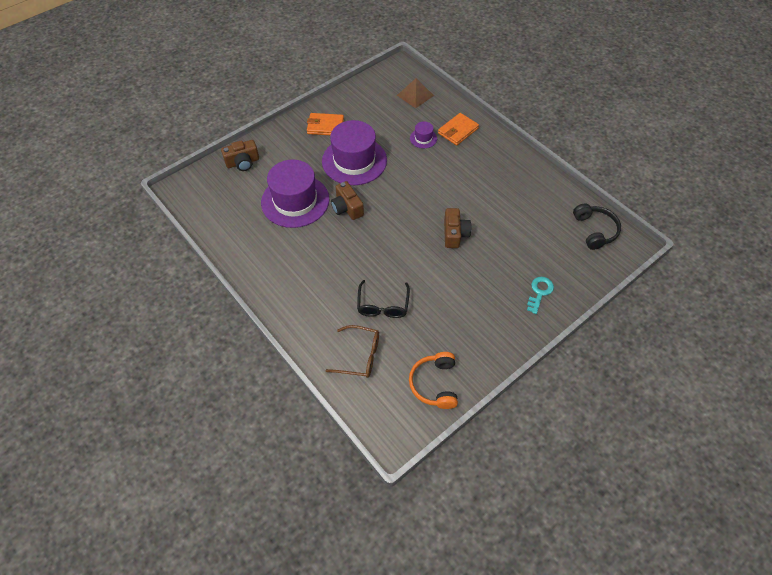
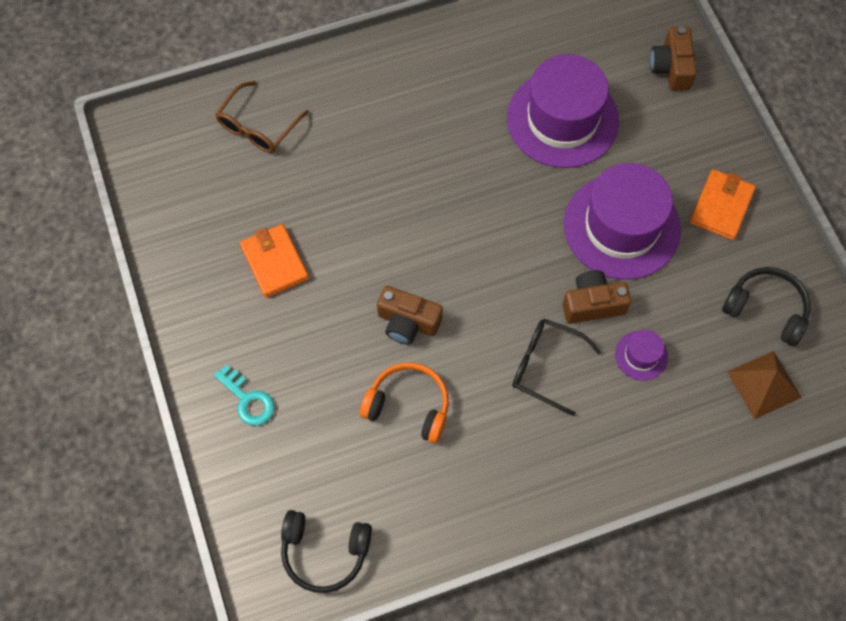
camera: 110 degrees right, 10 degrees up
brown camera [331,181,364,220] -> brown camera moved to [562,270,631,324]
black glasses [357,280,410,318] -> black glasses moved to [512,319,601,416]
orange headphones [409,352,458,409] -> orange headphones moved to [360,363,449,443]
orange wallet [438,113,479,146] -> orange wallet moved to [240,224,309,298]
none -> black headphones [722,267,810,346]

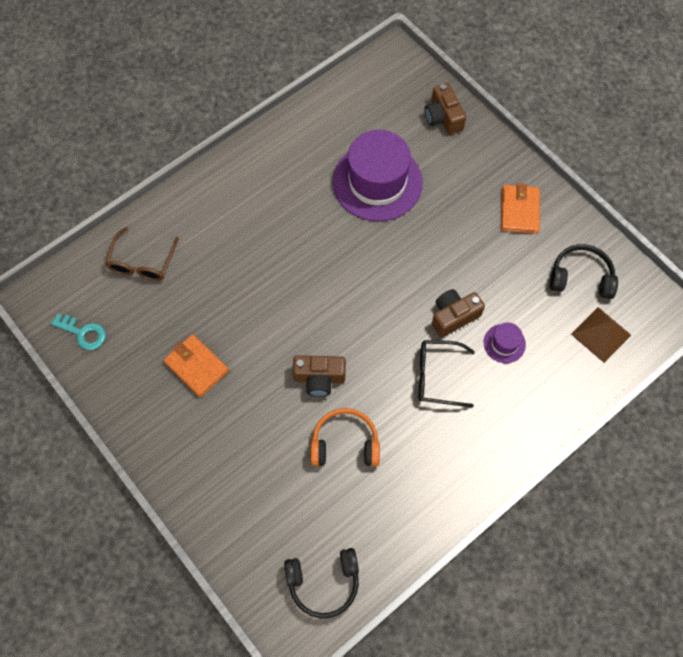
camera: 20 degrees left, 0 degrees up
turquoise key [214,365,275,426] -> turquoise key moved to [51,314,106,350]
purple hat [564,163,681,280] -> none

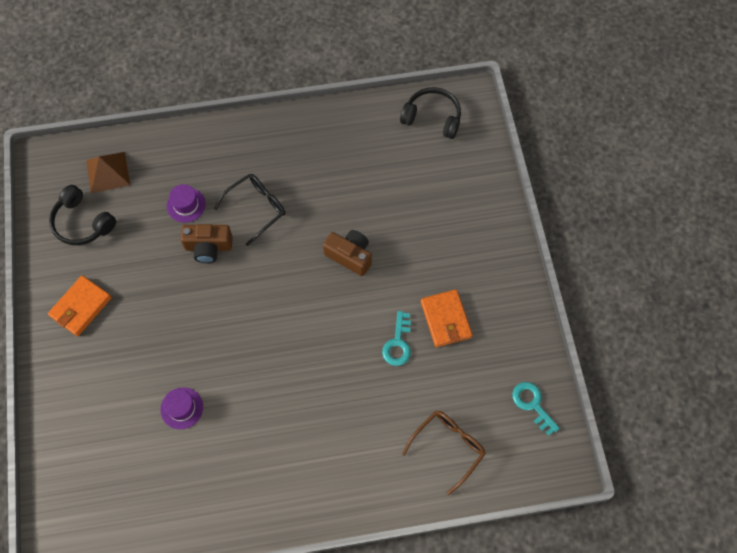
camera: 150 degrees left, 0 degrees up
orange headphones [311,408,380,466] -> none
purple hat [332,130,423,221] -> purple hat [160,387,203,429], size x0.43
black glasses [419,340,475,407] -> black glasses turned 75 degrees counterclockwise [214,174,286,246]
brown camera [424,83,466,135] -> none
none -> turquoise key [382,311,411,366]

